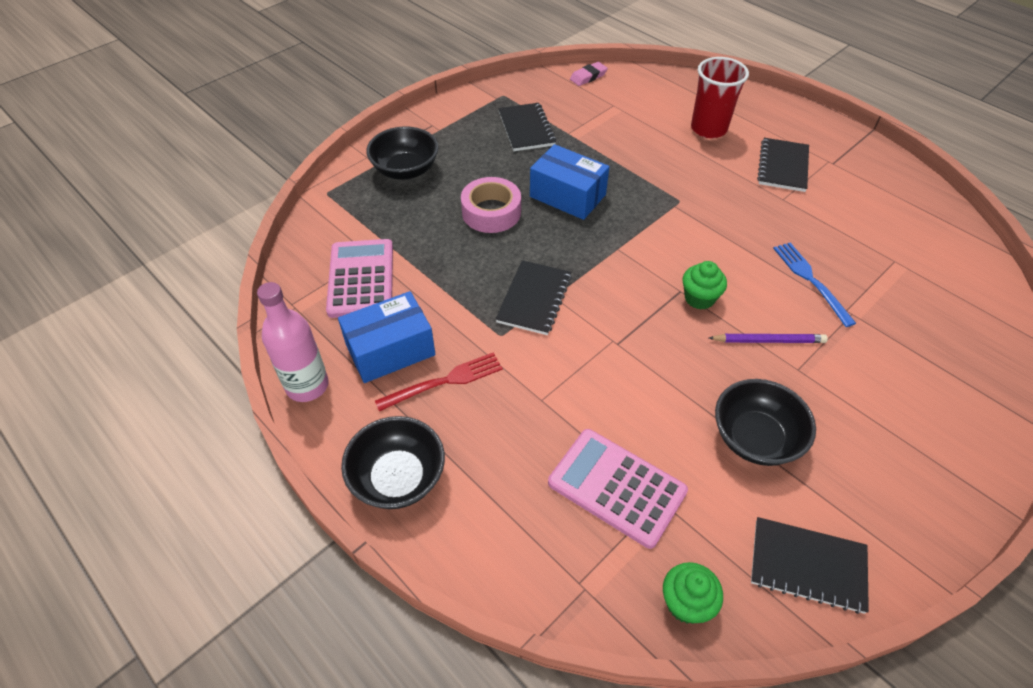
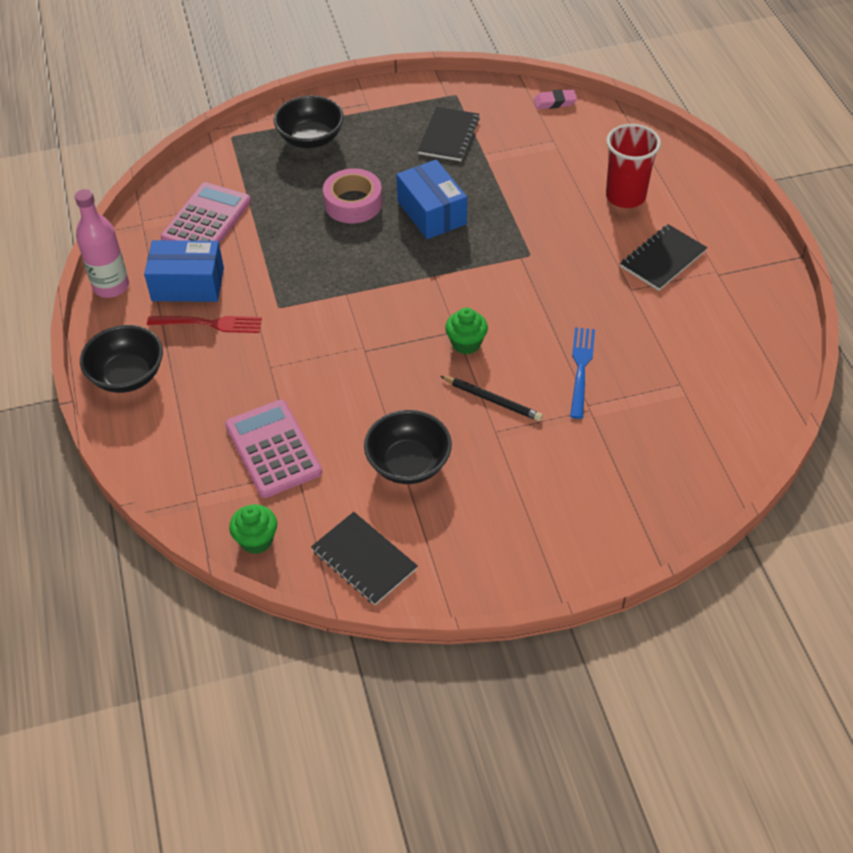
camera: 30 degrees right, 0 degrees up
black notebook [496,260,572,335] -> none
purple pencil [709,334,828,343] -> black pencil [441,376,543,421]

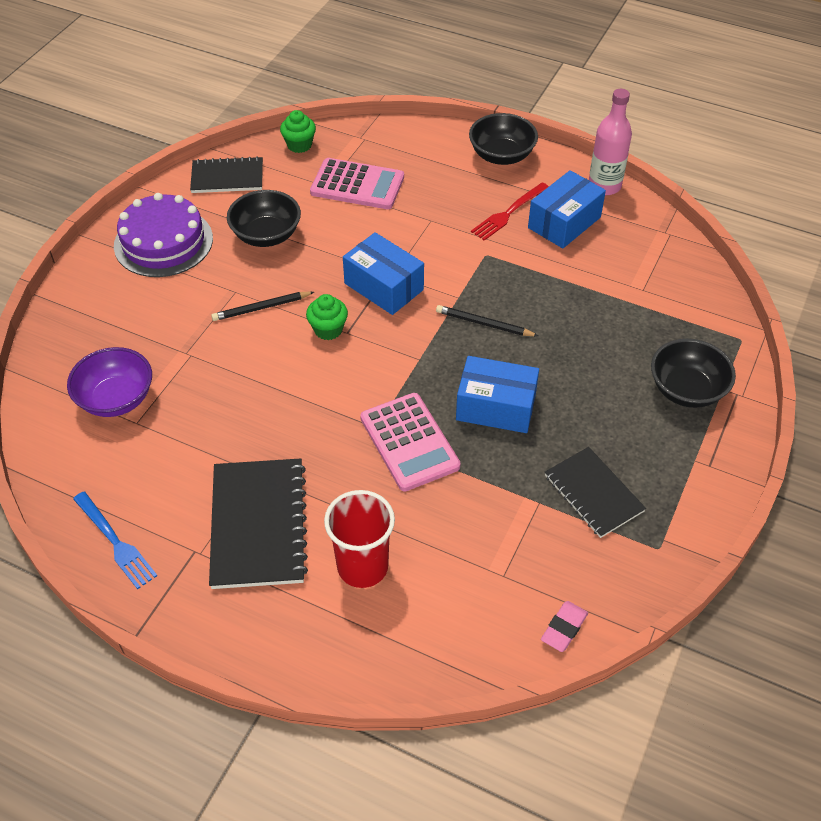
camera: 130 degrees right, 0 degrees up
pink calculator [160,182,251,244] -> pink calculator moved to [360,393,461,492]
pink tape [323,168,382,223] -> none
blue fork [570,327,595,419] -> blue fork moved to [73,492,157,589]
black notebook [620,224,707,291] -> black notebook [209,458,308,589], size x1.54
none -> purple bowl [67,347,152,417]
none -> purple cake [114,193,213,277]
none -> blue box [343,232,424,315]
none -> black pencil [436,305,538,336]

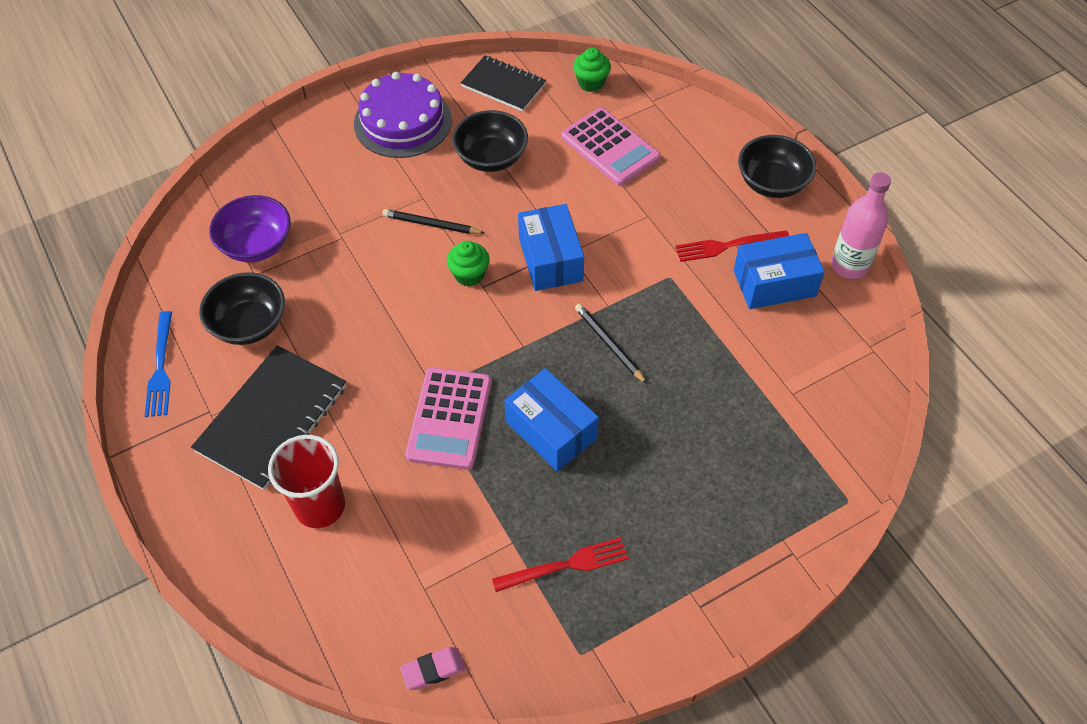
camera: 35 degrees right, 5 degrees up
black notebook [545,447,646,538] -> red fork [492,537,629,592]
black bowl [651,339,736,408] -> black bowl moved to [199,272,285,345]

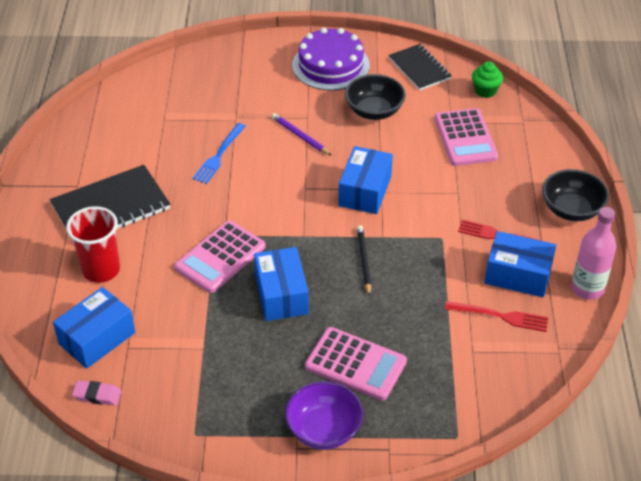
camera: 30 degrees right, 10 degrees down
blue fork [145,311,172,417] -> blue fork moved to [192,123,246,184]
black bowl [199,272,285,345] -> none
purple bowl [209,195,291,262] -> purple bowl moved to [285,381,363,450]
black pencil [382,209,485,234] -> purple pencil [272,113,332,156]
green cupcake [447,241,489,287] -> none
red fork [492,537,629,592] -> red fork moved to [445,301,548,332]
none -> blue box [53,287,135,369]
none -> pink calculator [305,327,407,401]

